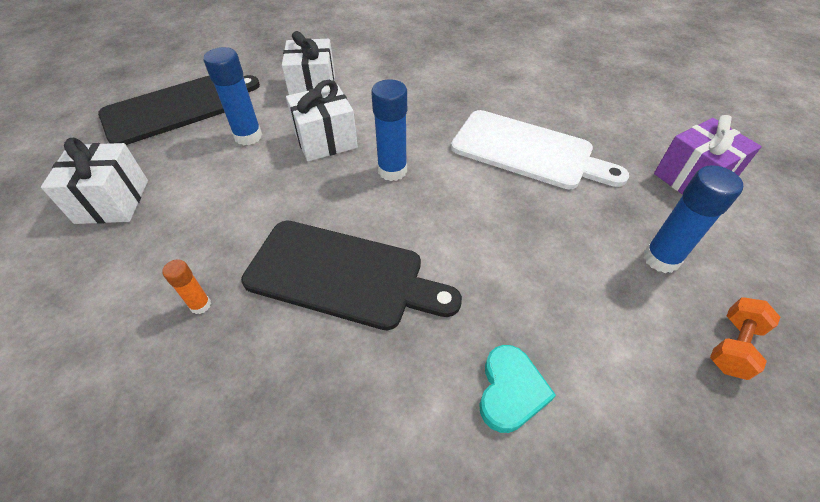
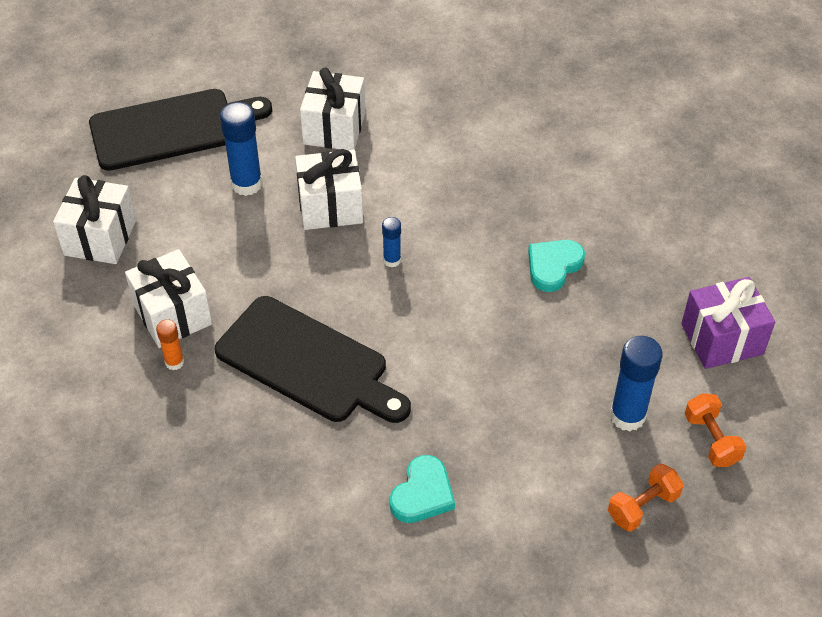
camera: 15 degrees right, 0 degrees up
blue glue stick [371,79,407,181] -> blue glue stick [382,217,401,267], size x0.55
white cutting board [451,110,629,189] -> turquoise heart [528,240,585,292]
none -> white gift [125,249,212,348]
none -> orange dumbbell [684,393,746,467]

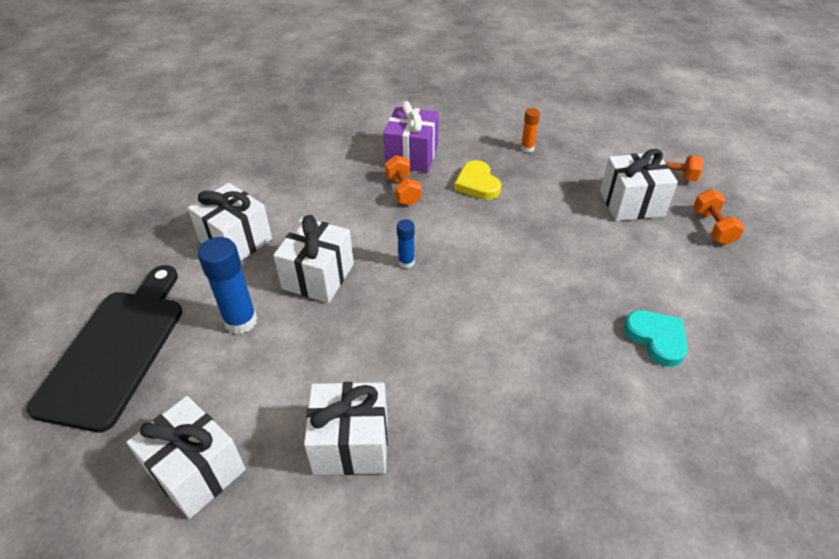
camera: 60 degrees left, 5 degrees down
orange glue stick [156,319,184,370] -> orange glue stick moved to [521,108,540,153]
black cutting board [214,296,411,423] -> none
turquoise heart [528,240,585,292] -> yellow heart [454,160,501,200]
blue glue stick [610,336,663,431] -> white gift [600,149,678,221]
purple gift [681,277,775,369] -> purple gift moved to [383,101,439,173]
none -> orange dumbbell [385,155,421,205]

